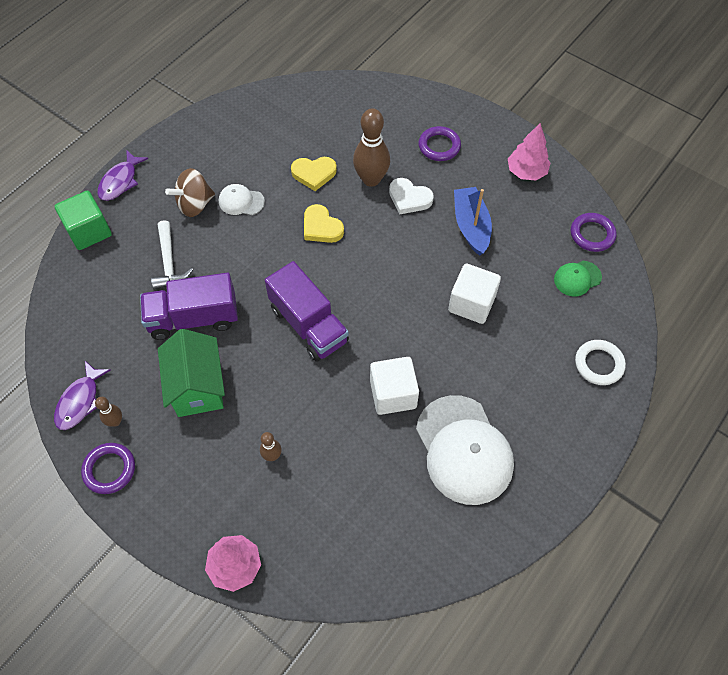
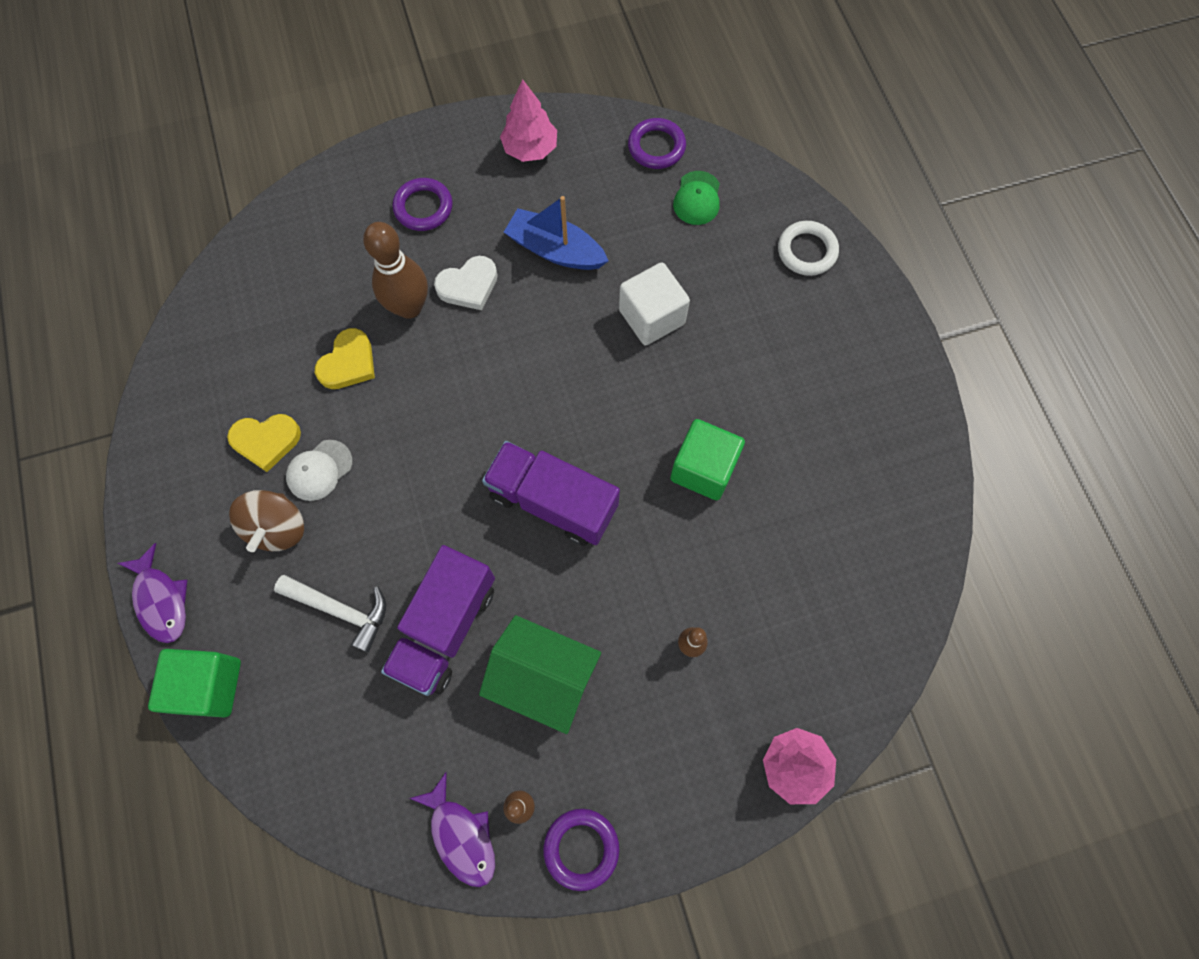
camera: 55 degrees left, 10 degrees up
purple truck [265,261,349,362] -> purple truck turned 150 degrees counterclockwise [482,441,620,546]
yellow heart [304,204,344,243] -> yellow heart moved to [227,414,301,472]
white cube [370,357,419,415] -> green cube [670,419,745,500]
white cap [416,395,514,505] -> none

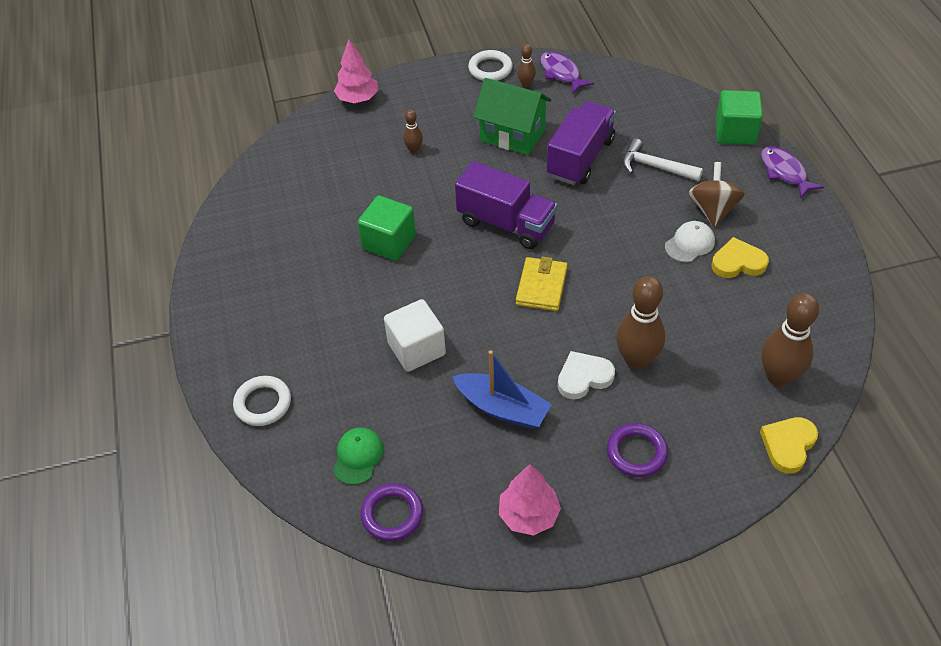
camera: 175 degrees left, 20 degrees down
yellow heart [315,328,375,389] -> yellow heart moved to [760,417,818,474]
purple ring [543,809,619,891] -> white ring [468,50,513,81]
none -> yellow wallet [516,256,568,311]
none -> brown bowling pin [761,293,819,387]

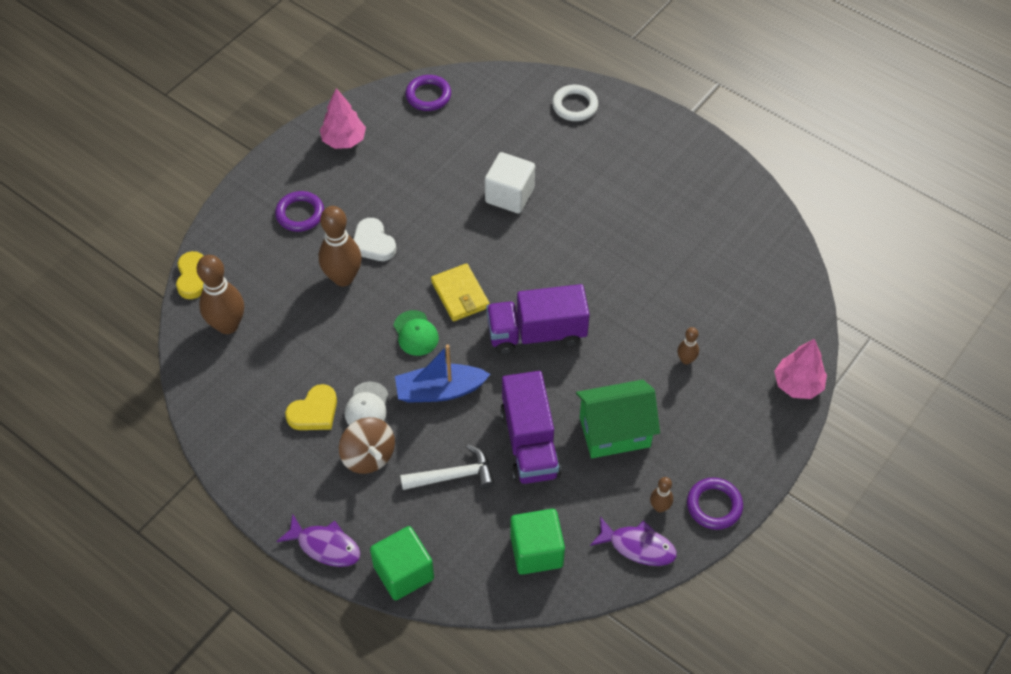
camera: 140 degrees right, 5 degrees up
green cap [333,427,384,485] -> green cap moved to [394,310,439,356]
green cube [357,195,416,261] -> green cube moved to [510,509,565,575]
blue boat [452,350,552,429] -> blue boat moved to [395,345,491,403]
white ring [468,50,513,81] -> purple ring [687,478,743,530]
white heart [558,351,615,400] -> white heart turned 120 degrees clockwise [353,218,396,261]

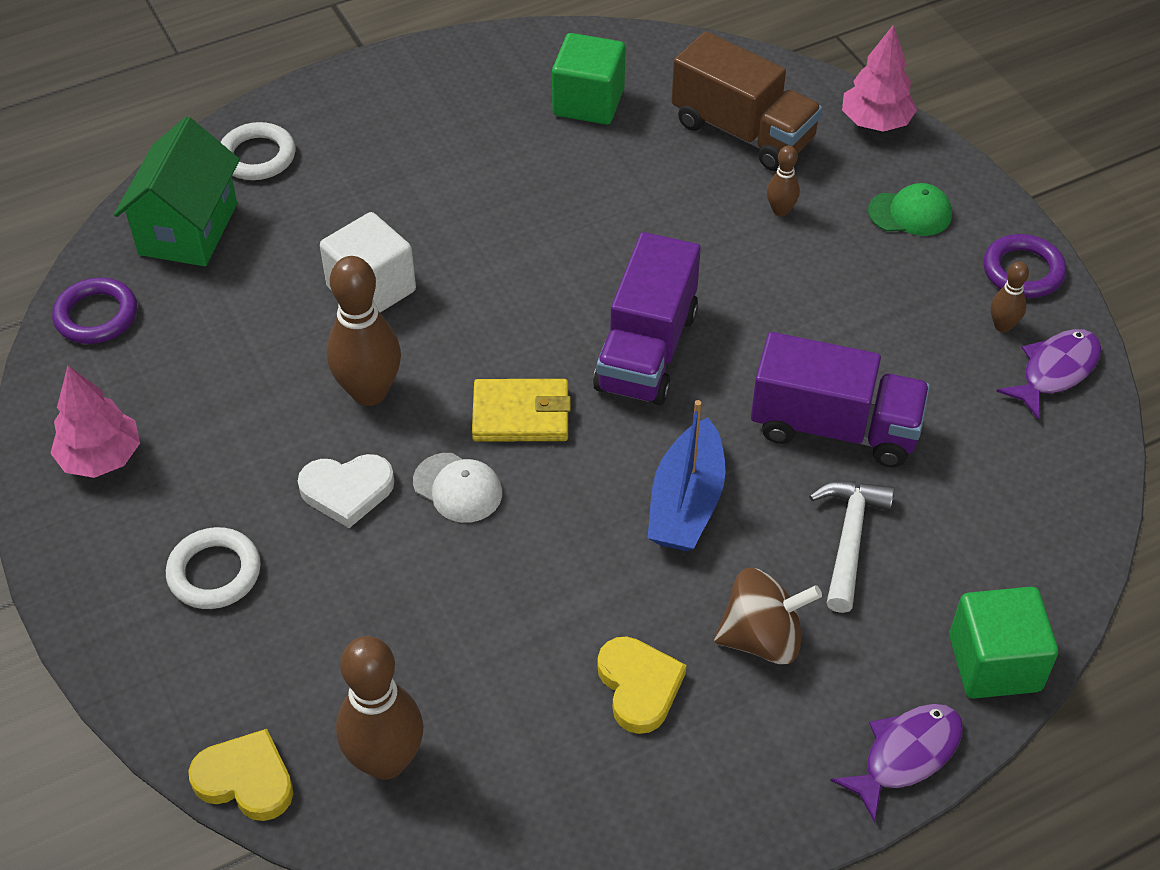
camera: 65 degrees left, 5 degrees down
purple ring [275,191,324,232] -> white ring [166,527,261,609]
brown bowling pin [319,206,362,287] -> brown bowling pin moved to [327,256,401,406]
white cap [345,382,388,425] -> white cap moved to [413,453,502,523]
green cap [394,310,439,356] -> green cap moved to [868,183,952,236]
green cube [510,509,565,575] -> green cube moved to [552,33,626,125]
green house [576,379,660,458] -> green house moved to [114,117,240,267]
none -> brown truck [671,31,822,171]

